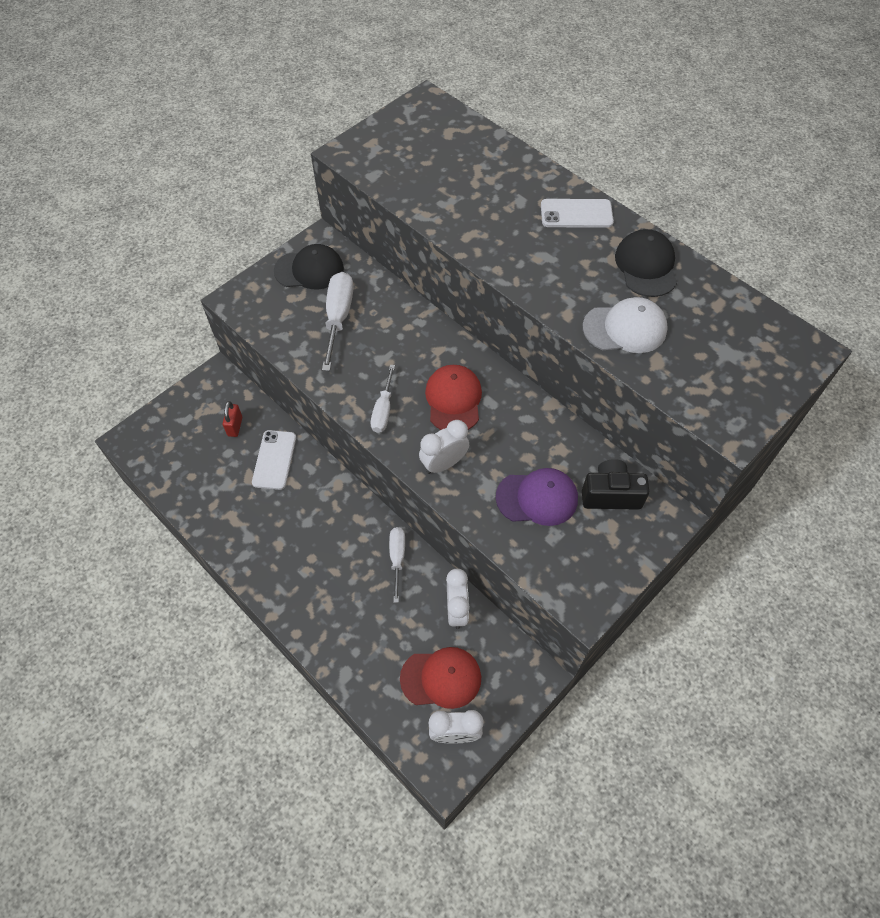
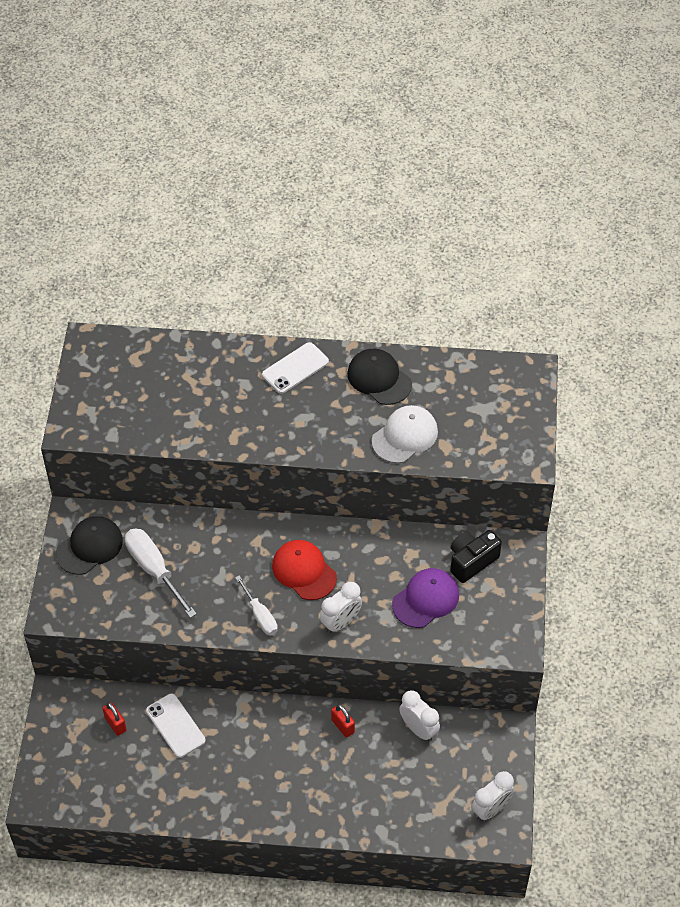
camera: 40 degrees left, 5 degrees down
white screwdriver [389,527,405,603] -> red padlock [331,704,355,738]
red cap [400,647,481,709] -> none
white clock [419,420,469,474] -> white clock turned 150 degrees counterclockwise [320,582,362,633]

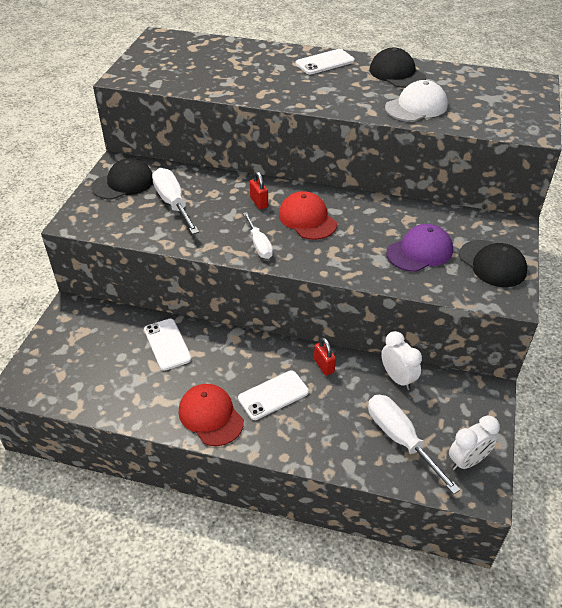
camera: 10 degrees right, 10 degrees down
red padlock [102,702,127,736] -> red padlock moved to [250,171,268,209]
white clock [320,582,362,633] -> none
black camera [450,530,502,583] -> none
none -> red cap [179,384,244,446]
none -> white phone [238,370,309,420]
none -> white screwdriver [368,395,460,494]
none -> black cap [459,240,527,287]

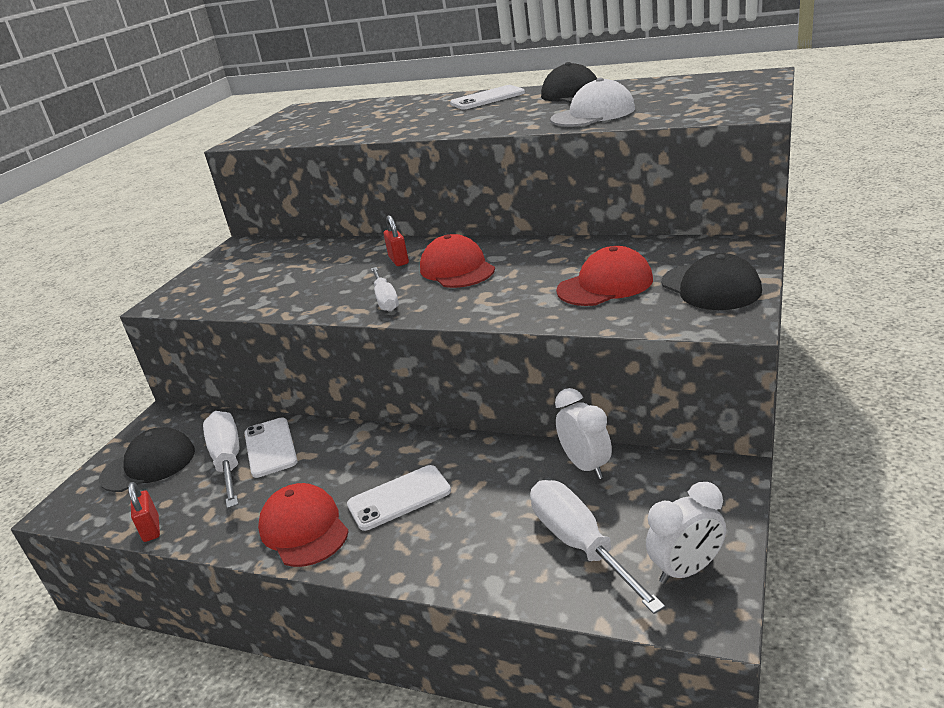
camera: 10 degrees right, 15 degrees down
black cap [92,158,153,200] -> black cap moved to [99,427,195,492]
white screwdriver [152,168,199,234] -> white screwdriver moved to [203,411,239,508]
red padlock [314,337,336,376] -> red padlock moved to [128,482,160,542]
purple cap [387,224,453,272] -> red cap [556,246,653,306]

